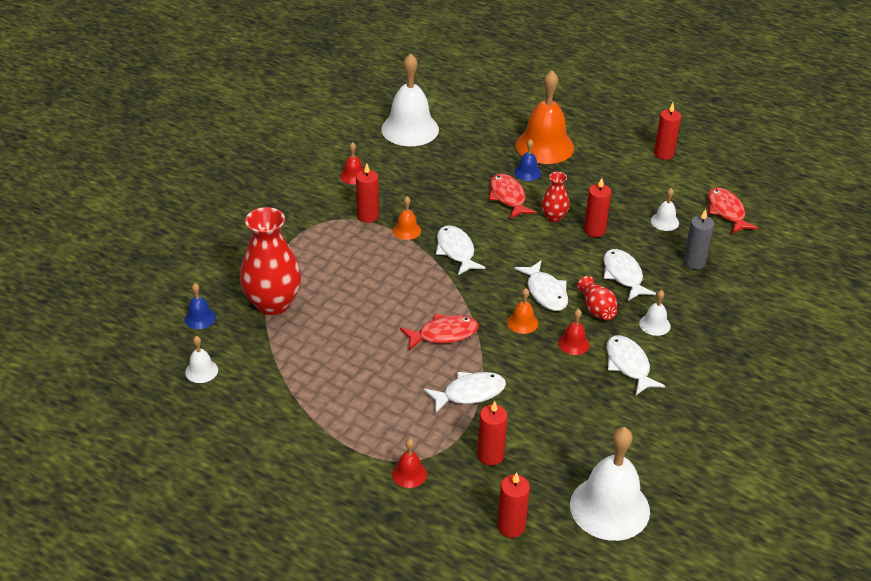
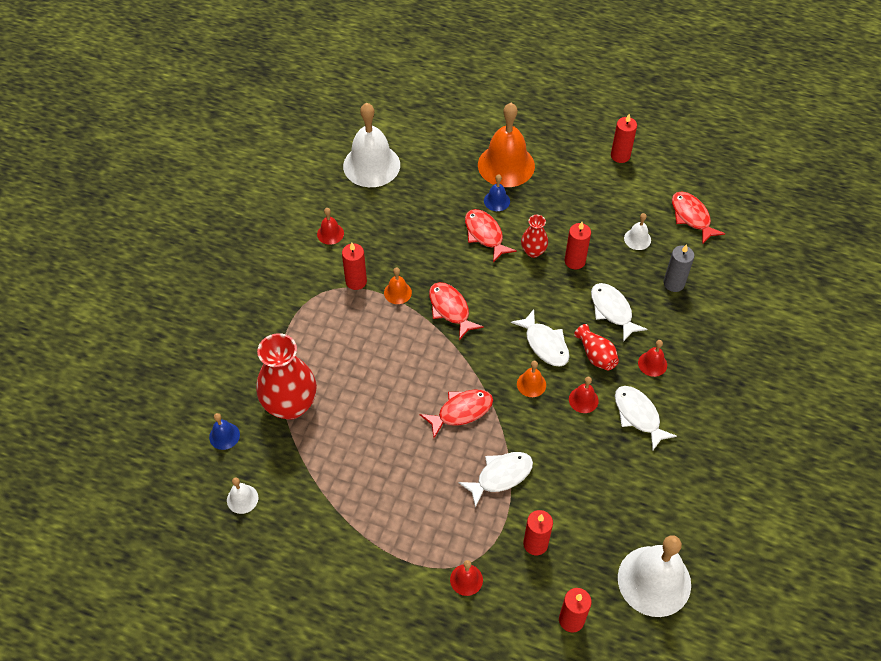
camera: 10 degrees left, 15 degrees up
white fish [436,225,486,275] -> red fish [429,282,484,340]
white bell [639,290,671,336] -> red bell [638,340,667,377]

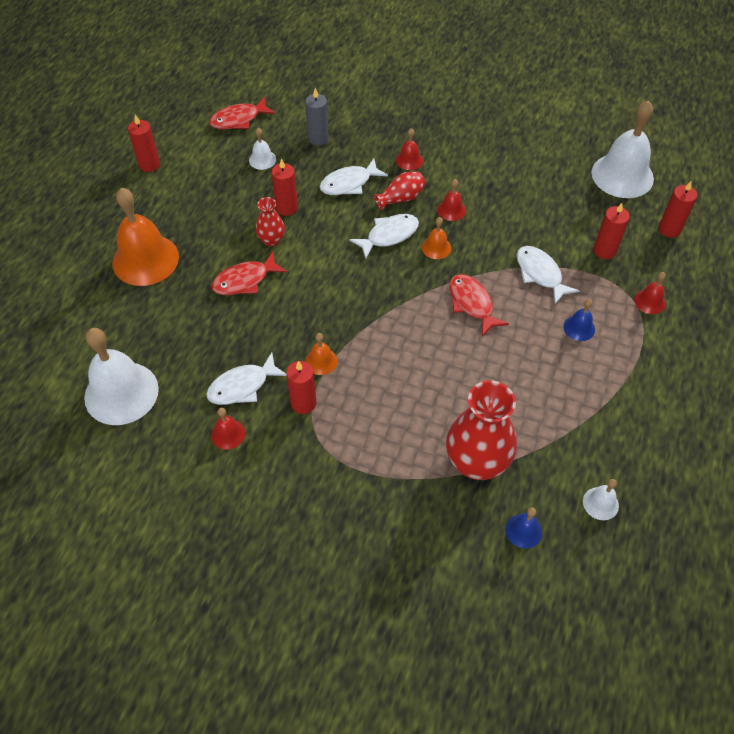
camera: 90 degrees left, 0 degrees up
red fish [429,282,484,340] -> none
blue bell [484,174,510,211] -> blue bell moved to [564,299,595,341]
white fish [615,386,677,451] -> white fish moved to [206,353,287,405]

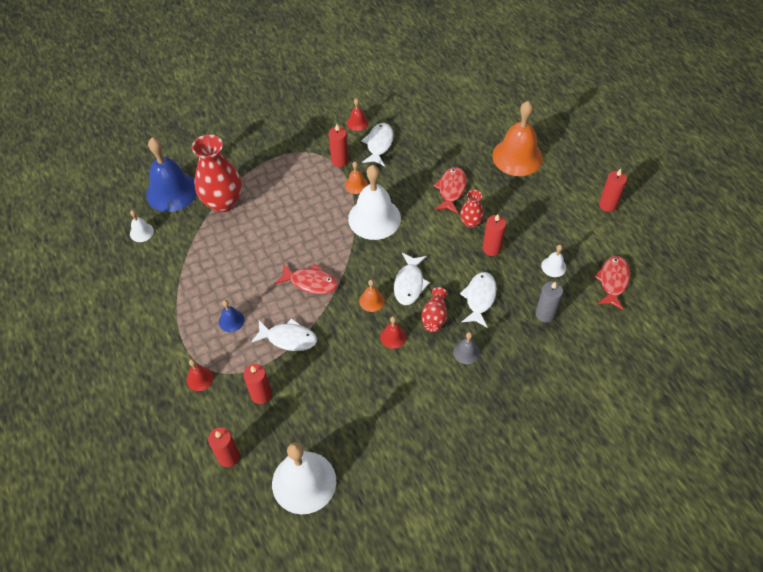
camera: 135 degrees right, 0 degrees up
white bell [84,328,159,425] -> white bell moved to [348,165,401,240]
red bell [396,128,423,170] -> grey bell [453,332,480,364]
blue bell [506,507,542,549] -> blue bell [146,137,197,212], size x2.22

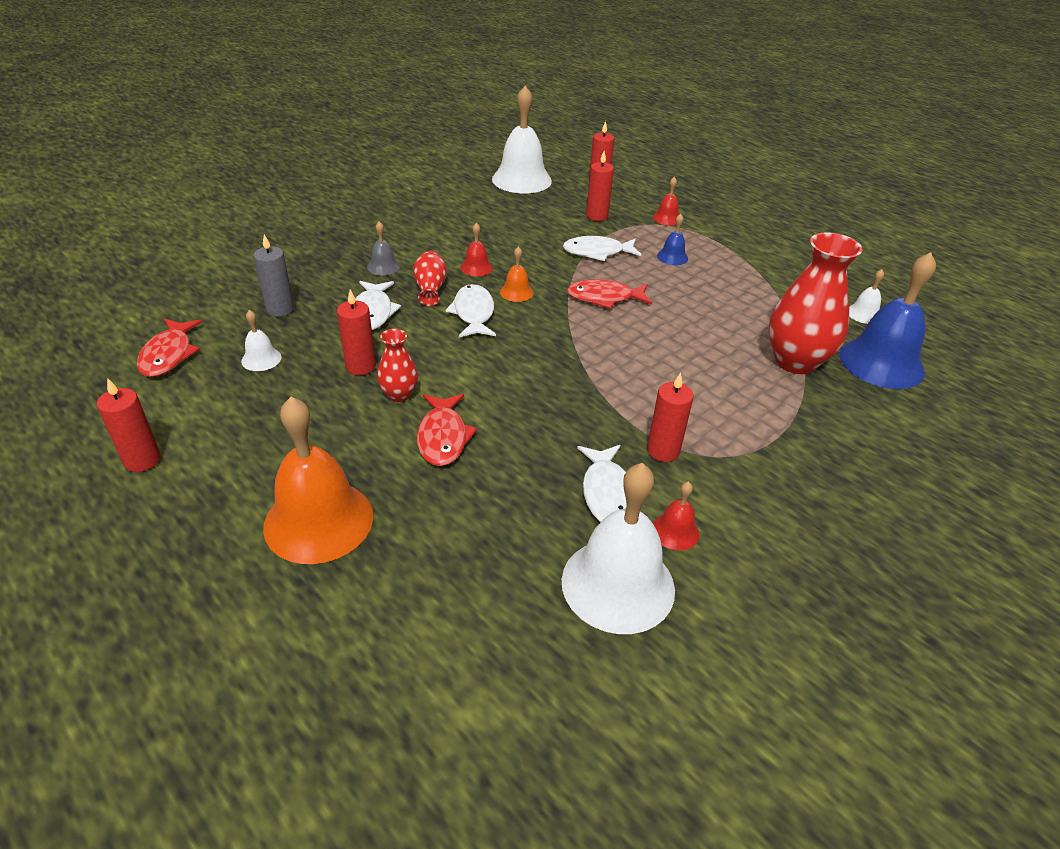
camera: 160 degrees right, 15 degrees down
orange bell [345,162,368,194] -> none
white bell [348,165,401,240] -> white bell moved to [562,463,675,634]

